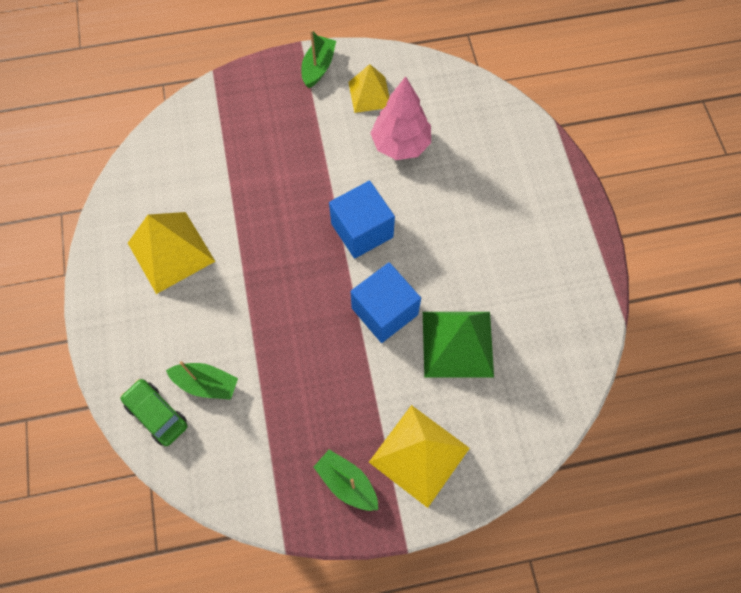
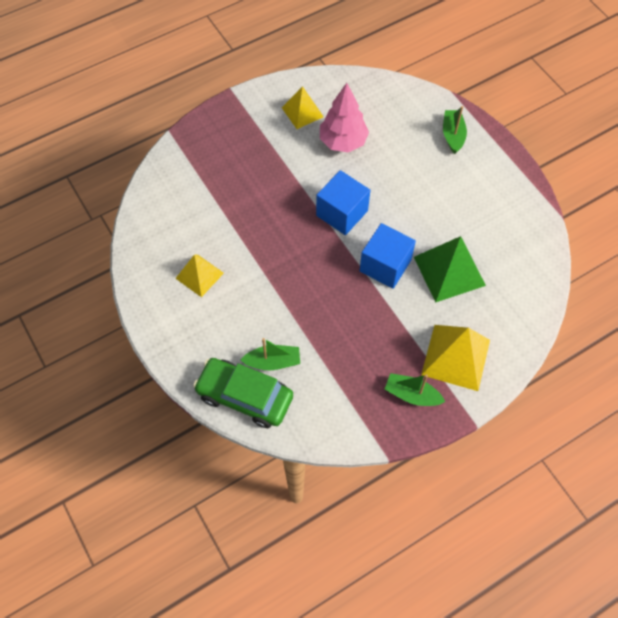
camera: 20 degrees left, 5 degrees down
green car [120,379,188,446] -> green car [193,358,293,428], size x1.60
yellow pyramid [128,212,216,294] -> yellow pyramid [175,254,224,297], size x0.63
green boat [301,30,336,88] -> green boat moved to [443,106,467,154]

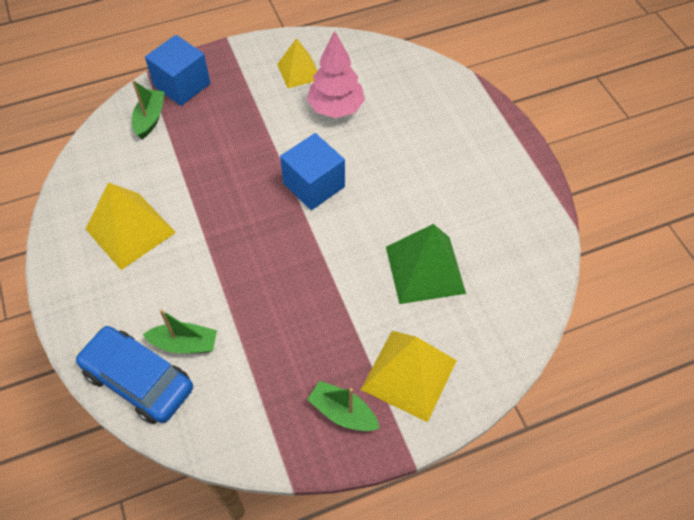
camera: 10 degrees right, 5 degrees down
yellow pyramid [175,254,224,297] -> yellow pyramid [85,182,176,270], size x1.59
green car [193,358,293,428] -> blue car [75,326,193,424]
blue cube [360,223,416,289] -> blue cube moved to [145,35,211,106]
green boat [443,106,467,154] -> green boat moved to [132,80,165,139]

